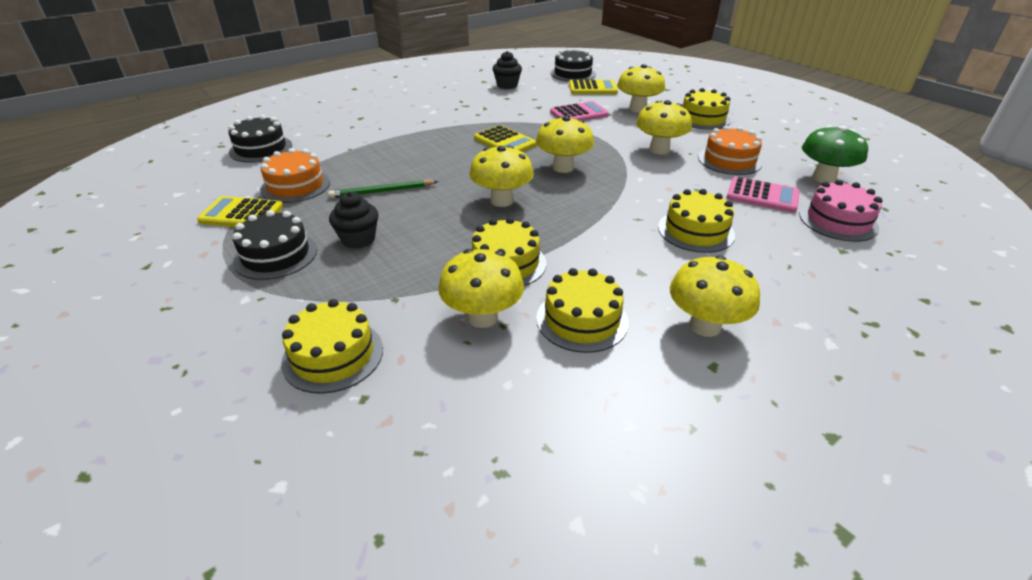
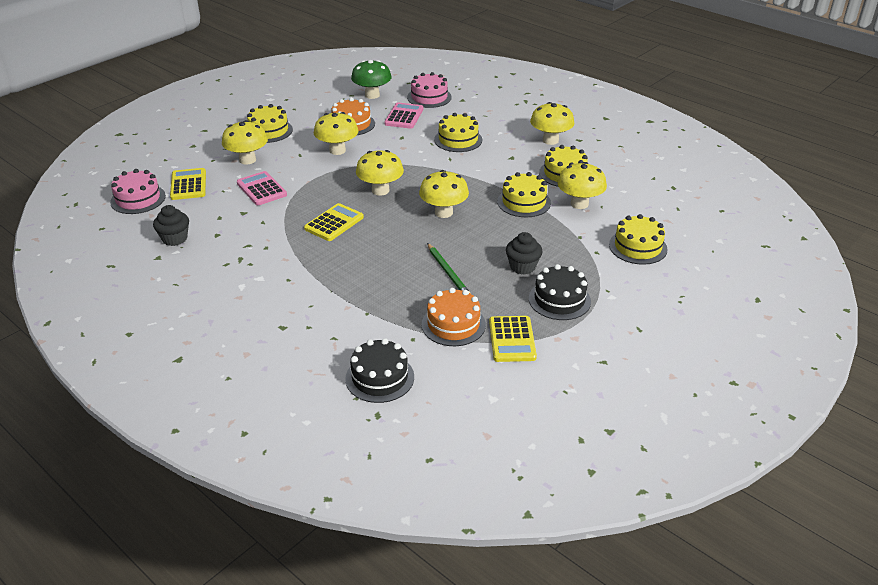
camera: 100 degrees left, 0 degrees up
black cake [550,48,596,82] -> pink cake [110,169,166,214]

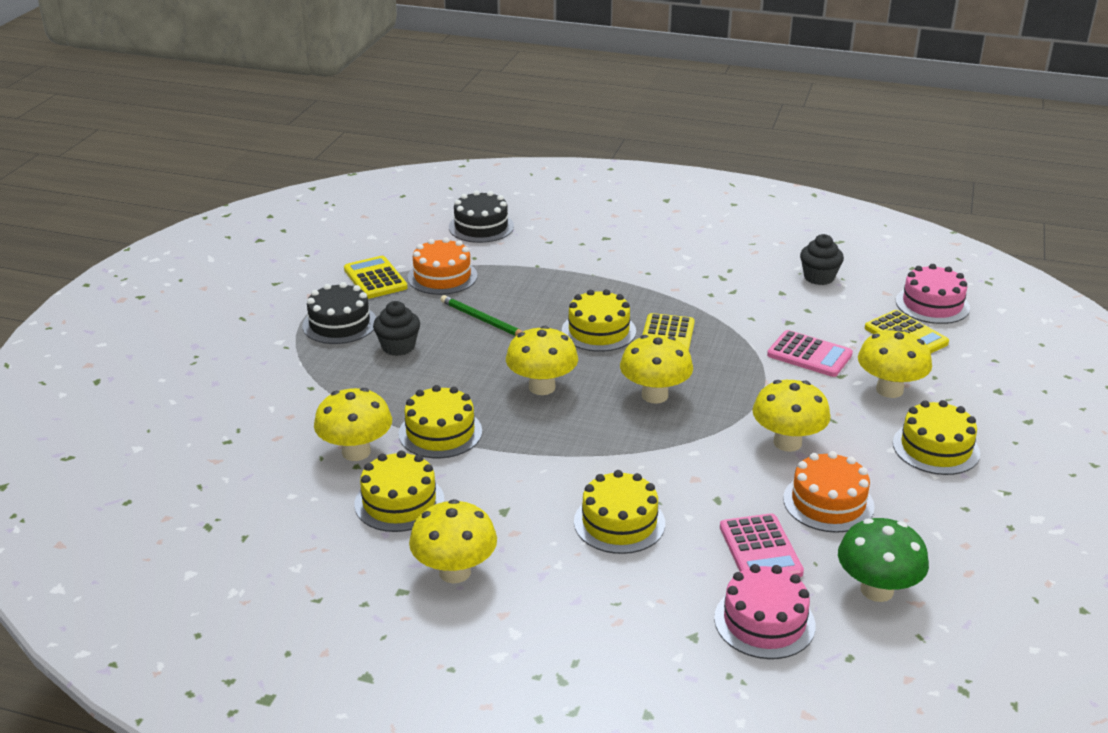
camera: 155 degrees right, 5 degrees down
yellow cake [609,214,667,265] -> yellow cake moved to [562,289,636,352]

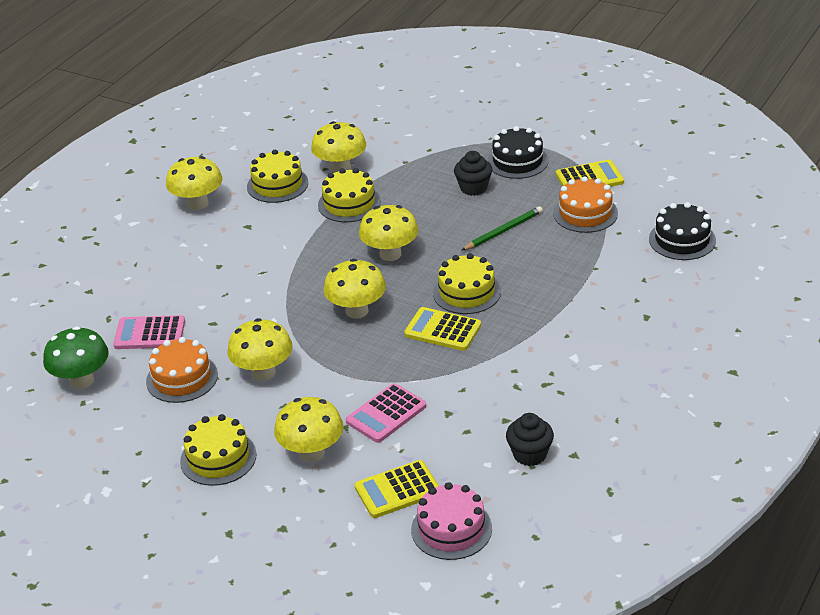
camera: 105 degrees right, 5 degrees up
yellow cake [574,470,665,554] -> none
pink cake [714,564,815,659] -> none

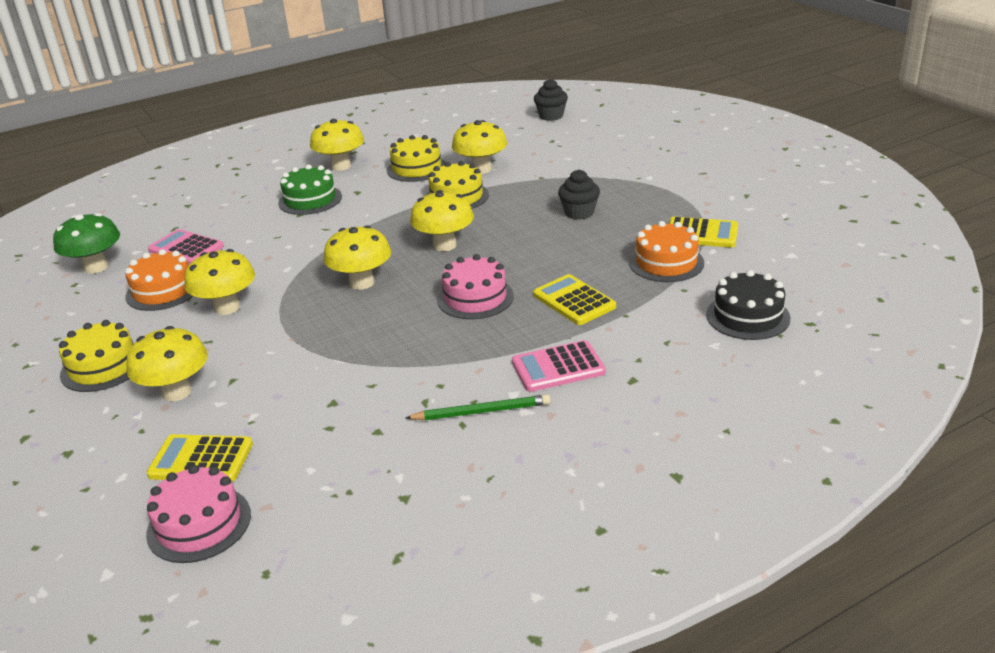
camera: 30 degrees right, 5 degrees down
pink calculator [346,383,426,443] -> pink calculator moved to [512,340,606,392]
yellow calculator [404,307,481,351] -> yellow calculator moved to [533,274,616,325]
yellow cake [433,253,501,314] -> pink cake [437,254,514,319]
green pencil [461,206,543,251] -> green pencil moved to [406,394,550,420]
black cake [487,126,549,179] -> none
black cupcake [506,413,554,466] -> black cupcake moved to [534,79,568,121]
none -> green cake [278,165,342,215]

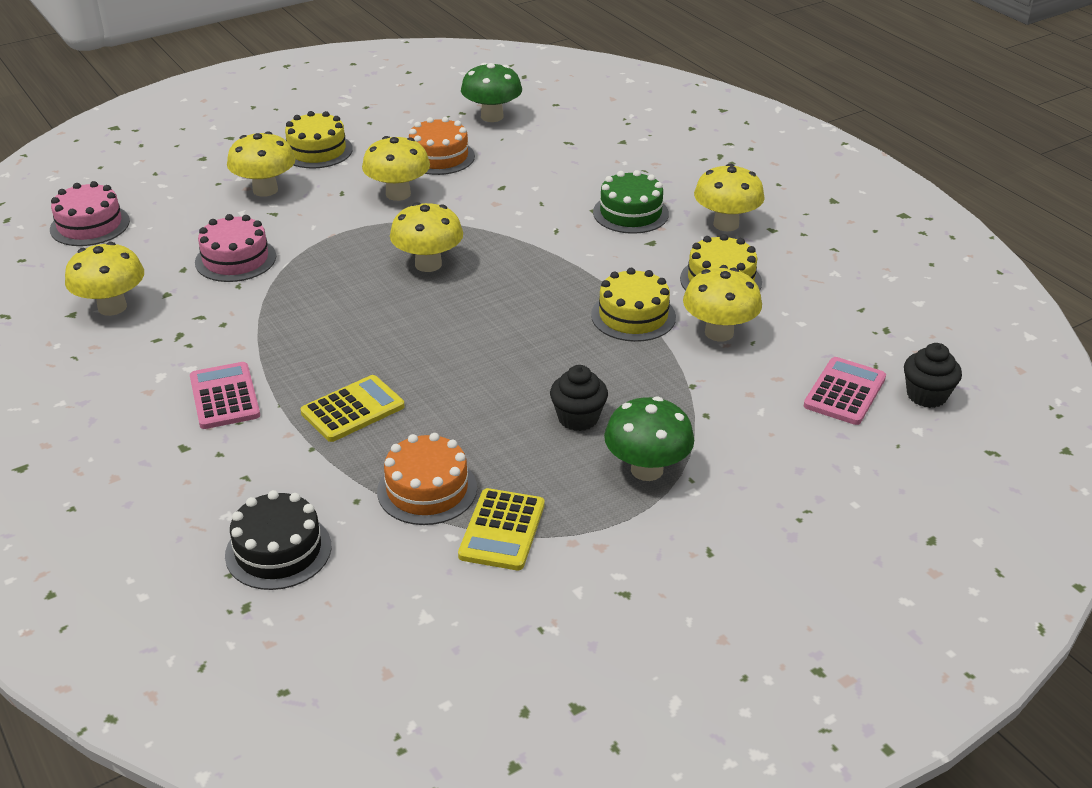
camera: 85 degrees right, 5 degrees up
yellow calculator [146,434,253,482] -> none
pink calculator [148,229,224,265] -> pink calculator moved to [804,357,886,425]
green pencil [406,394,550,420] -> none
yellow mushroom [410,190,474,251] -> yellow mushroom moved to [65,242,144,316]
pink cake [437,254,514,319] -> pink cake moved to [195,214,276,282]
none -> green mushroom [604,397,694,481]

